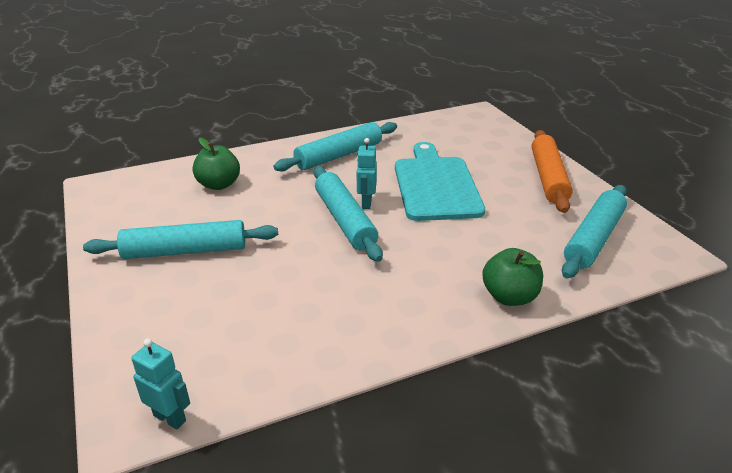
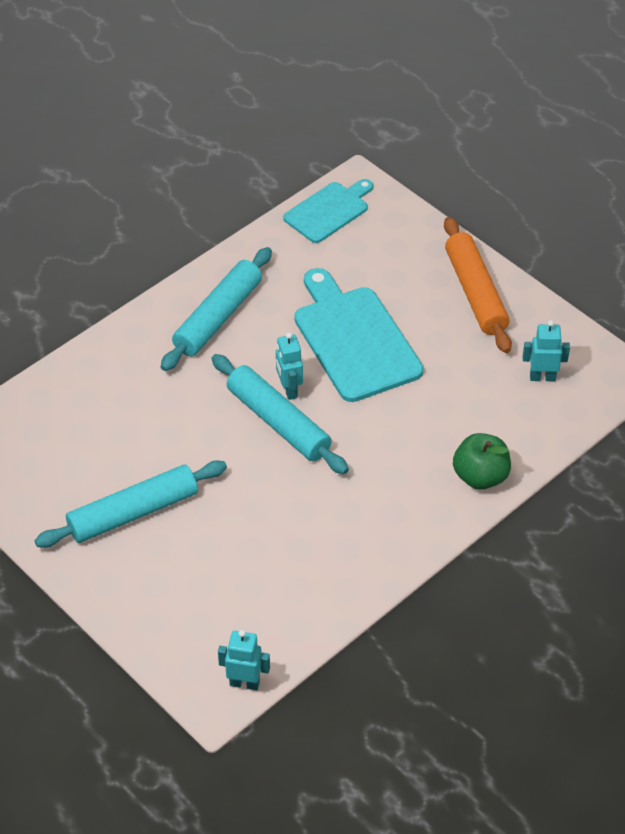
camera: 20 degrees left, 15 degrees up
green apple [193,138,240,190] -> none
turquoise rolling pin [562,185,627,279] -> turquoise robot [523,320,570,381]
none -> turquoise cutting board [283,179,373,243]

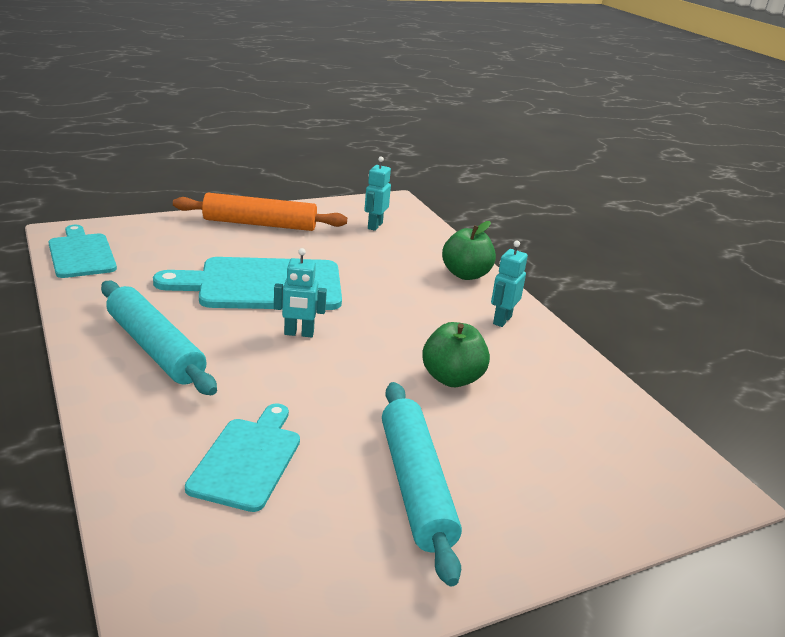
camera: 75 degrees left, 20 degrees down
turquoise rolling pin [212,354,349,474] -> none
turquoise robot [218,630,270,690] -> turquoise robot moved to [491,241,528,327]
none -> turquoise cutting board [185,403,300,512]
none -> green apple [422,322,490,387]

